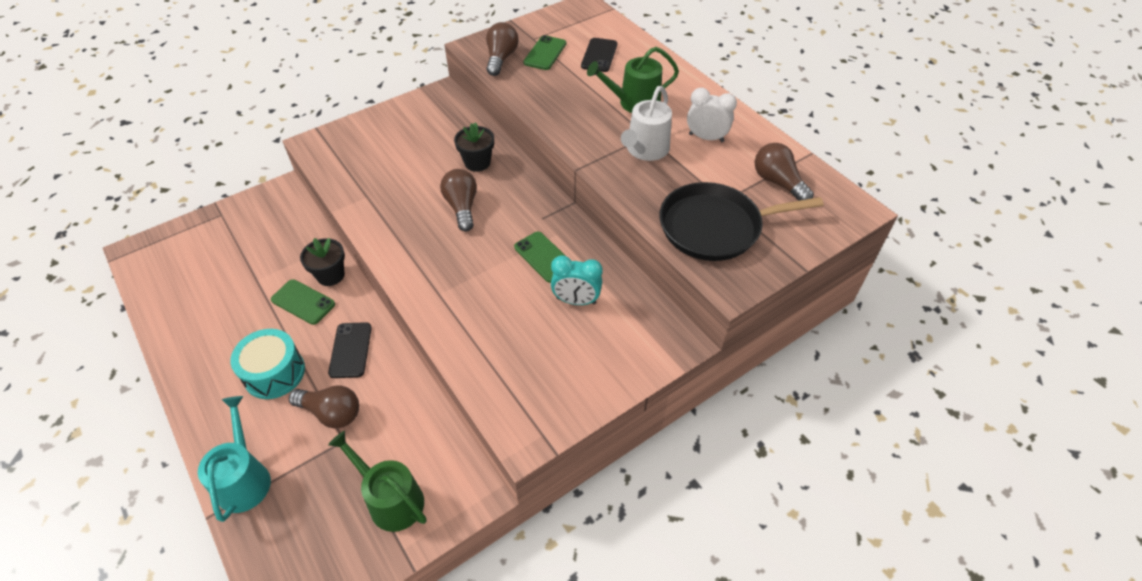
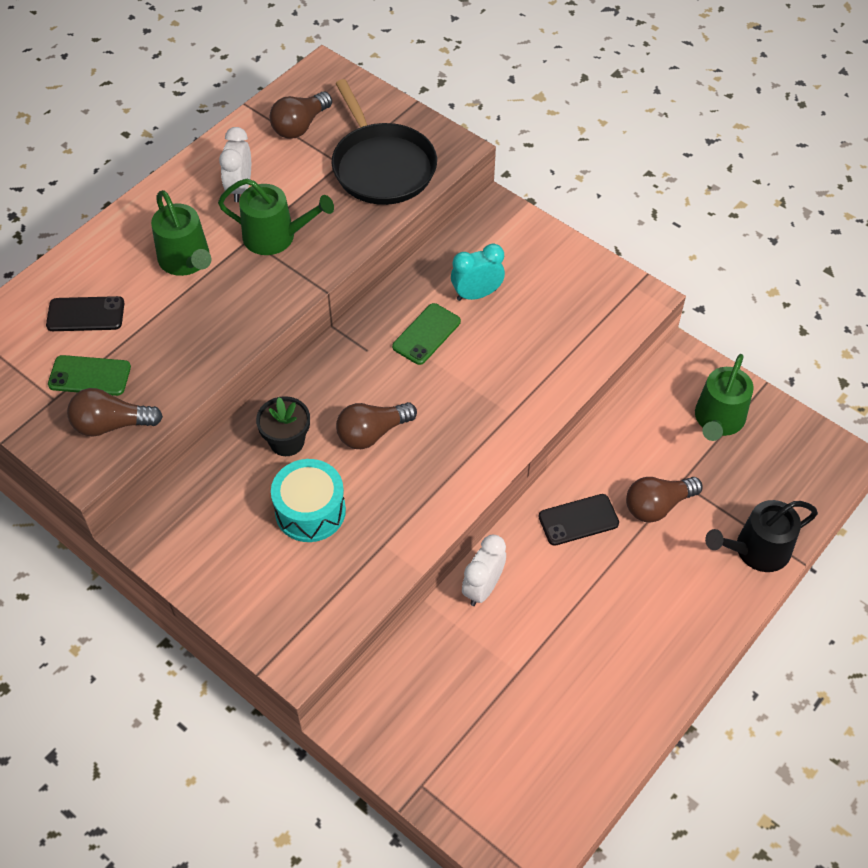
camera: 105 degrees left, 5 degrees up
turquoise watering can [198,396,271,522] -> black watering can [705,500,818,572]
turquoise drum [230,329,305,399] -> turquoise drum moved to [271,459,346,542]
green phone [271,279,335,325] -> none
brown light bulb [289,385,359,428] -> brown light bulb turned 120 degrees counterclockwise [626,477,702,522]
black flower pot [300,238,345,286] -> white clock [462,535,506,606]
turquoise clock [551,255,602,305] -> turquoise clock turned 105 degrees counterclockwise [451,244,505,301]
white watering can [621,86,672,161] -> green watering can [218,179,334,255]

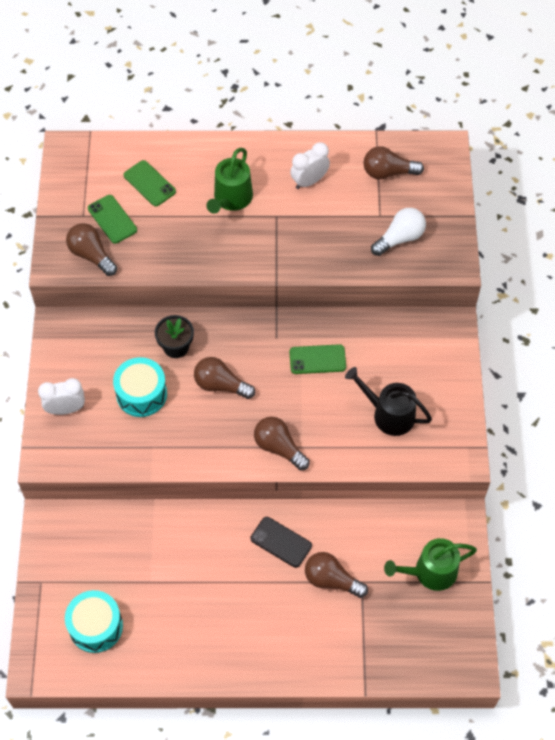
camera: 50 degrees right, 5 degrees up
black phone [46,296,124,331] -> green phone [124,160,176,206]
green watering can [218,179,334,255] -> none
black pan [332,79,437,205] -> white light bulb [371,208,426,256]
turquoise clock [451,244,505,301] -> none
white clock [462,535,506,606] -> white clock moved to [38,378,85,415]
black watering can [705,500,818,572] -> black watering can moved to [345,367,432,436]
none -> turquoise drum [65,590,123,653]
none -> brown light bulb [254,417,310,471]

